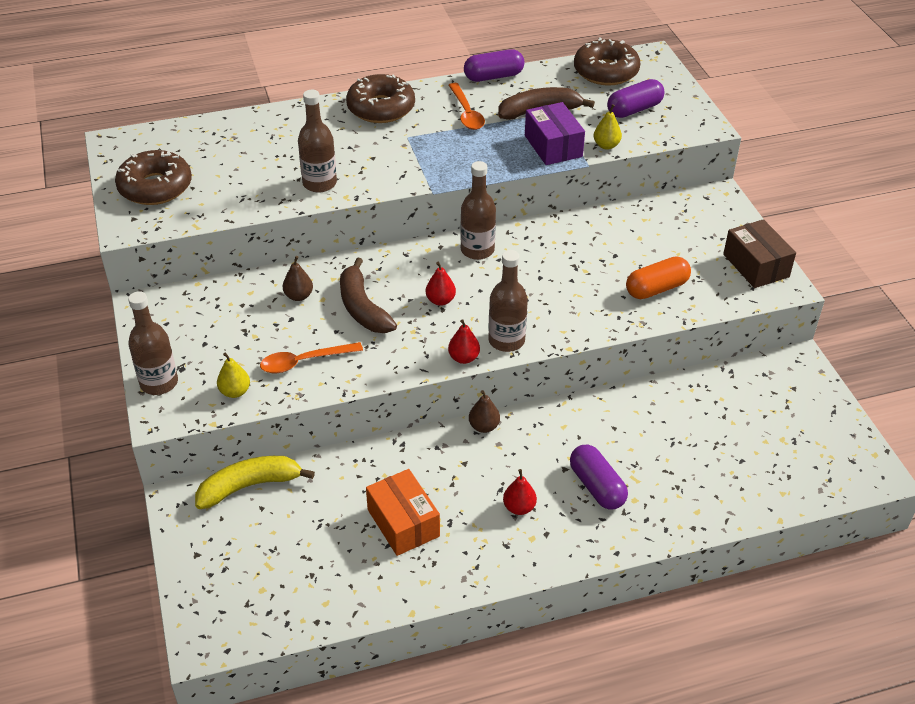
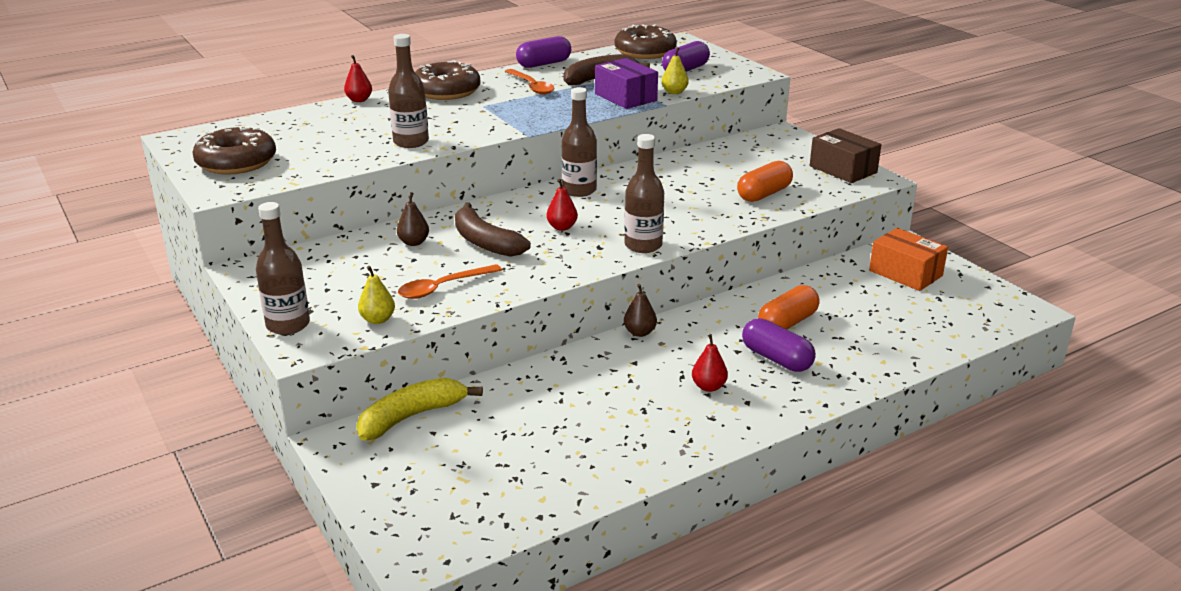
camera: 15 degrees left, 15 degrees down
orange box [366,469,440,556] -> orange box moved to [869,228,948,291]
red pear [448,319,480,364] -> red pear moved to [344,55,372,102]
none -> orange capsule [758,285,820,329]

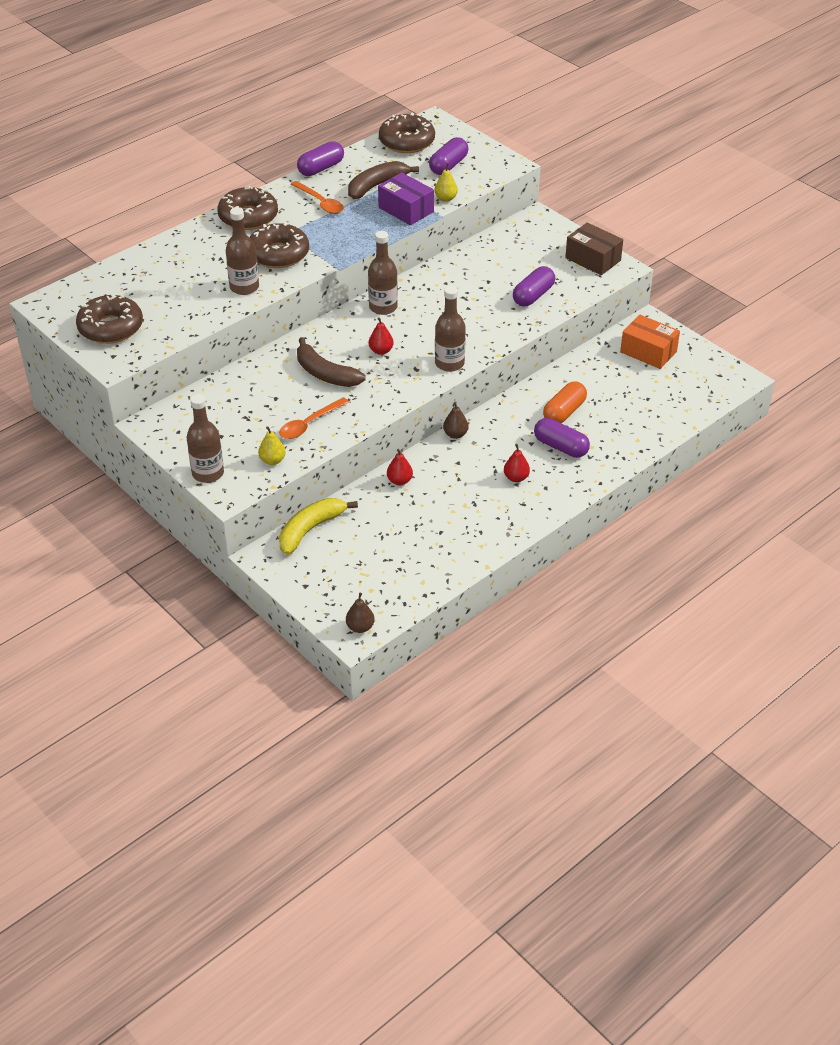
camera: 10 degrees left, 15 degrees up
red pear [344,55,372,102] -> red pear moved to [387,449,413,485]
brown pear [397,192,429,246] -> brown pear moved to [346,593,374,633]
orange capsule [737,161,793,202] -> purple capsule [513,266,555,306]
none -> brown donut [250,222,309,268]

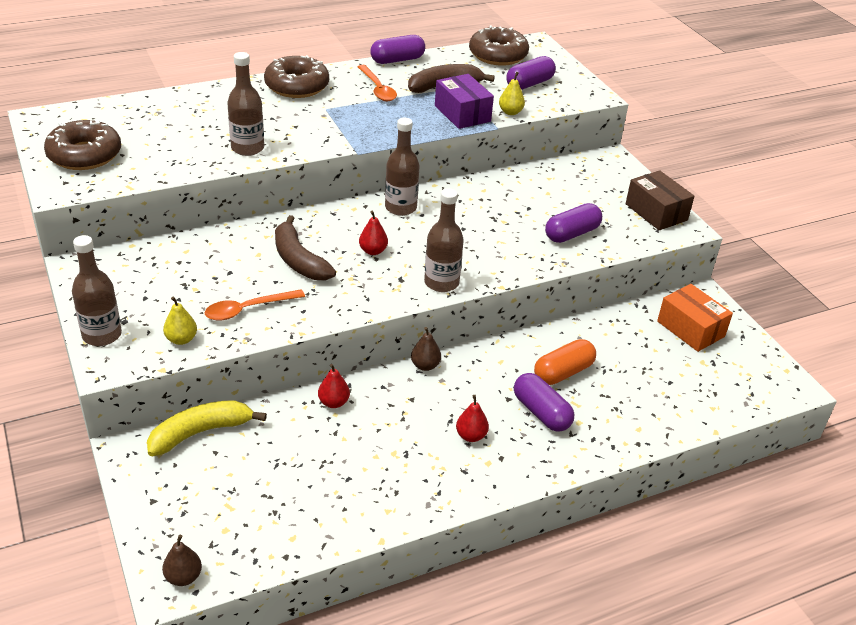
camera: 15 degrees right, 5 degrees down
brown donut [250,222,309,268] -> none

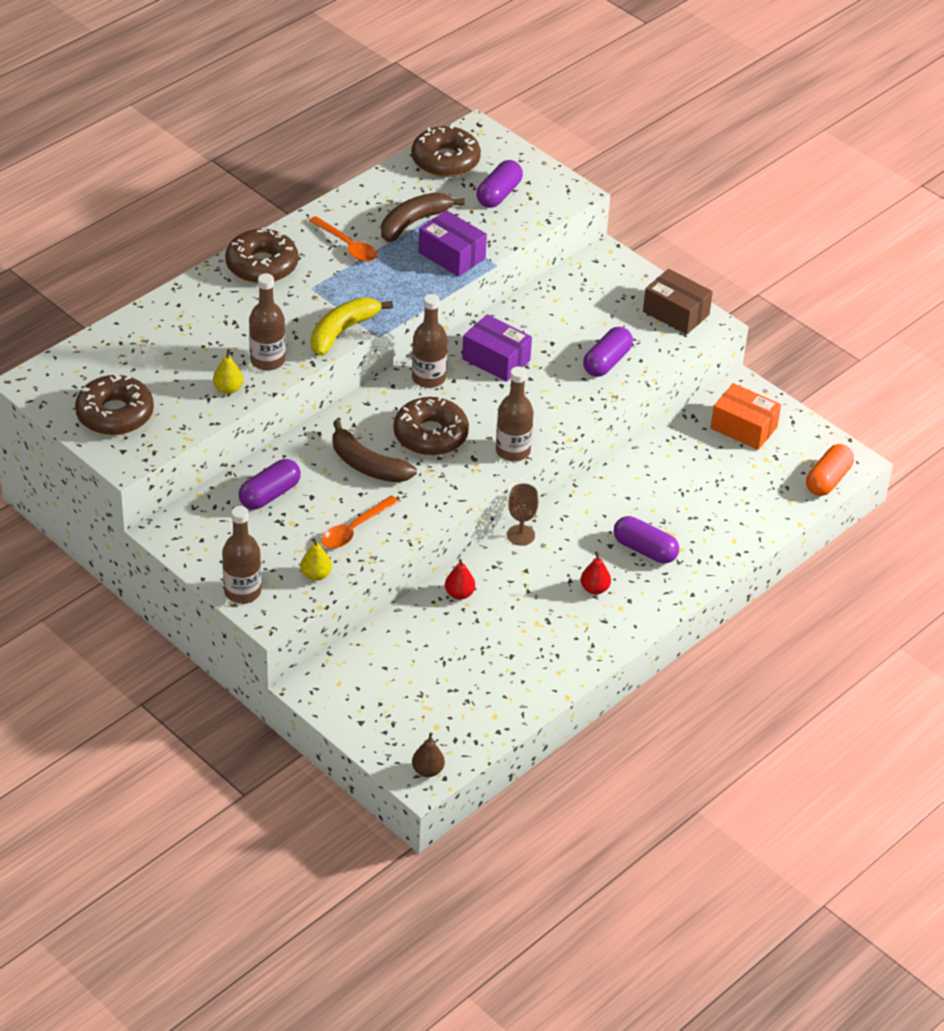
camera: 20 degrees left, 5 degrees up
yellow banana [147,400,267,456] -> yellow banana moved to [311,298,393,356]
red pear [359,211,388,255] -> brown donut [394,396,469,456]
purple capsule [370,35,425,64] -> purple capsule moved to [239,459,301,510]
brown pear [411,327,441,371] -> brown goblet [507,483,538,546]
yellow pear [499,72,525,115] -> yellow pear moved to [213,349,243,394]
orange capsule [534,339,596,385] -> orange capsule moved to [806,444,854,496]
none -> purple box [462,314,532,382]

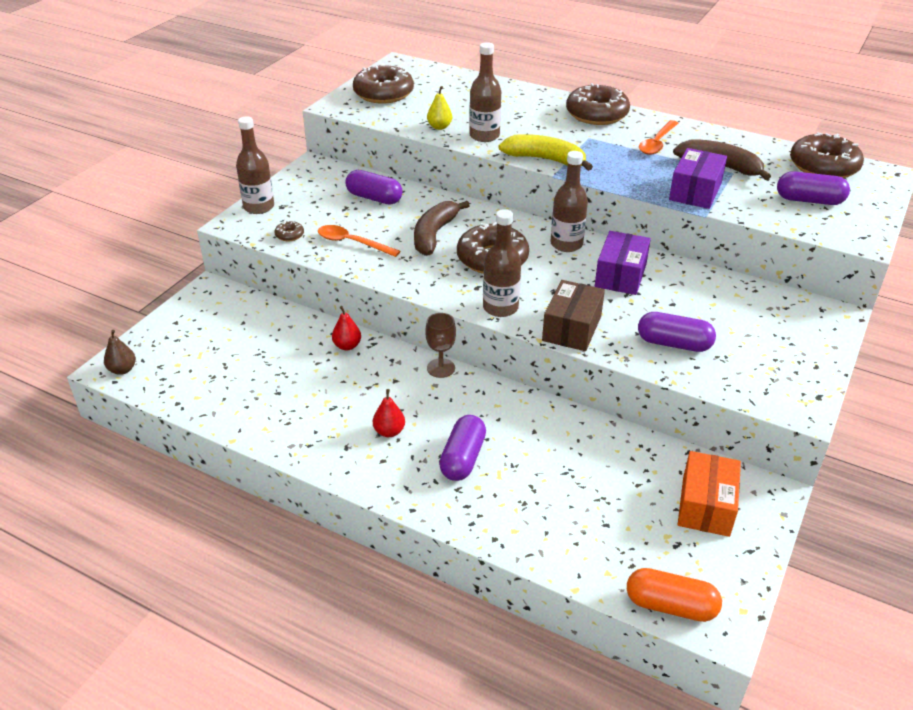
camera: 75 degrees right, 5 degrees down
yellow pear [300,538,332,581] -> brown donut [274,221,304,241]
brown box [643,269,713,335] -> brown box moved to [542,280,605,351]

